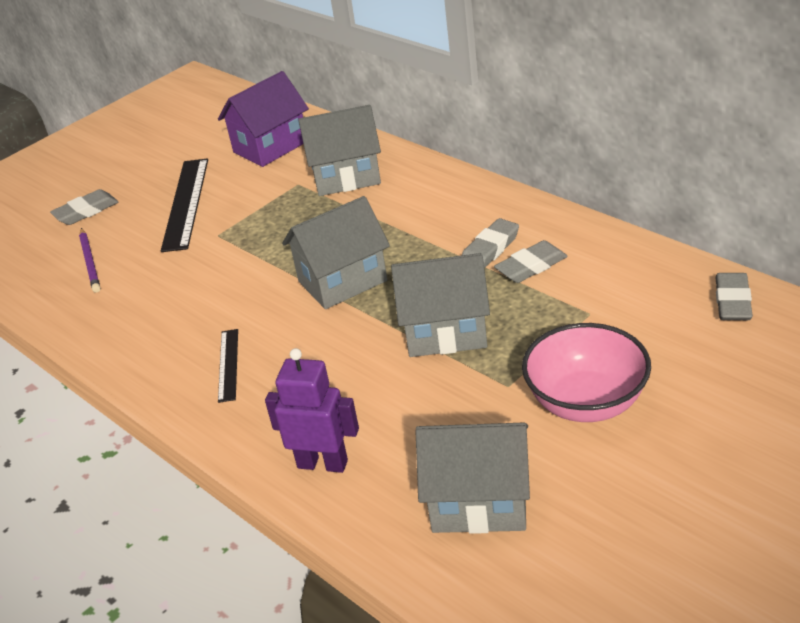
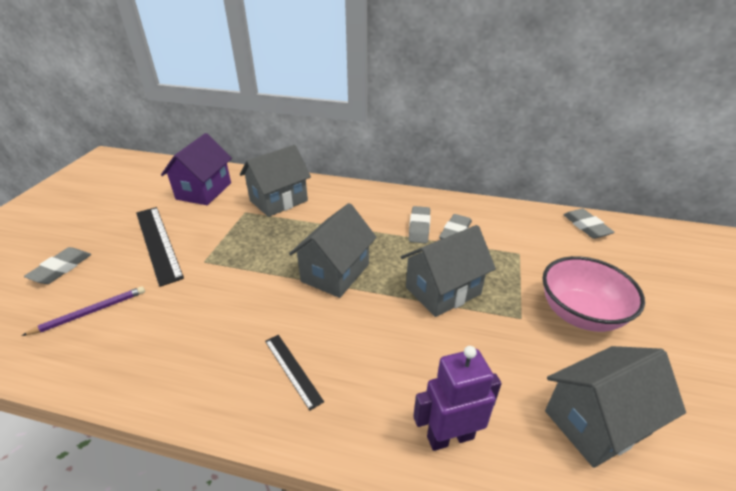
camera: 35 degrees left, 0 degrees up
purple pencil [79,228,100,293] -> purple pencil turned 75 degrees counterclockwise [21,286,145,336]

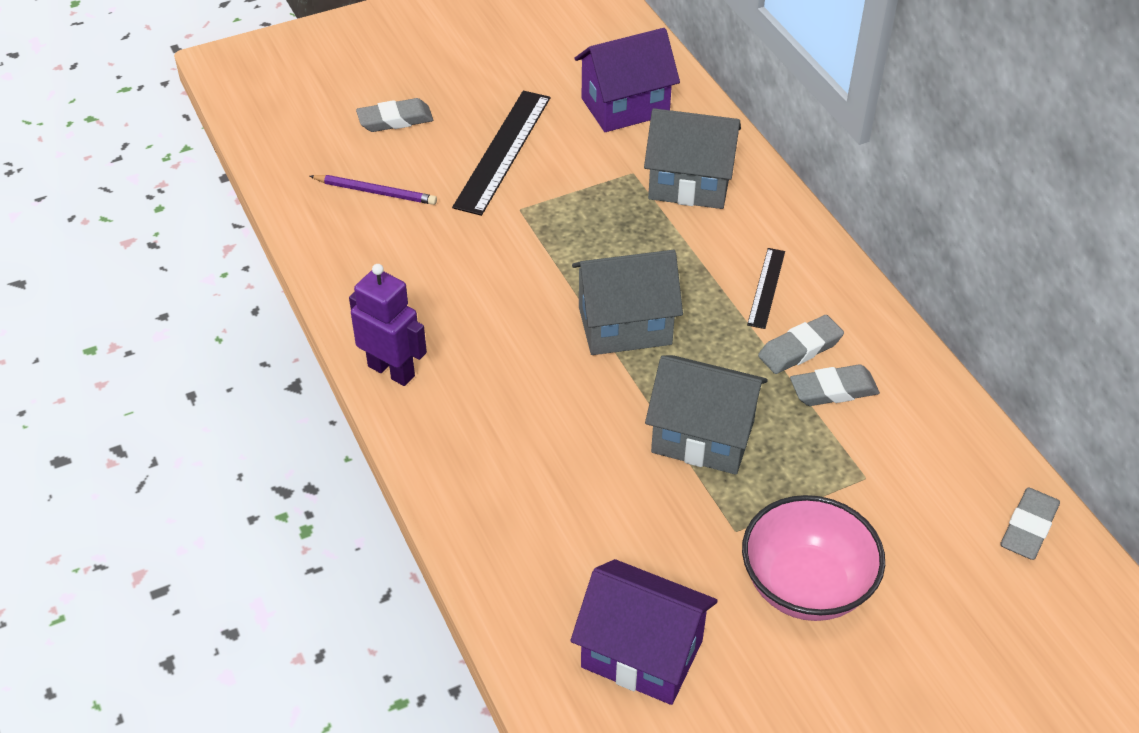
camera: 50 degrees right, 10 degrees up
black ruler [265,335,324,411] -> black ruler moved to [747,248,785,329]
purple robot [413,346,502,451] -> purple robot moved to [349,264,427,386]
grey house [545,346,686,468] -> purple house [571,559,718,705]

